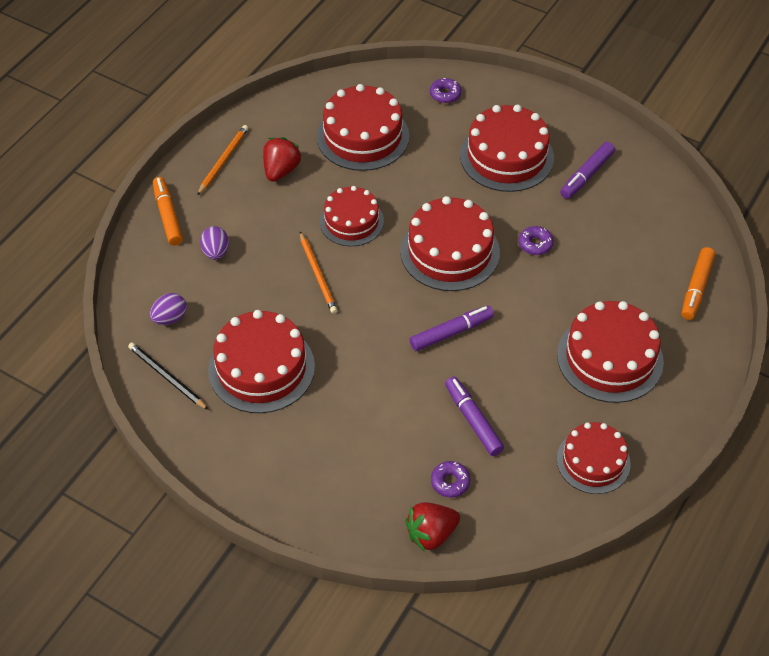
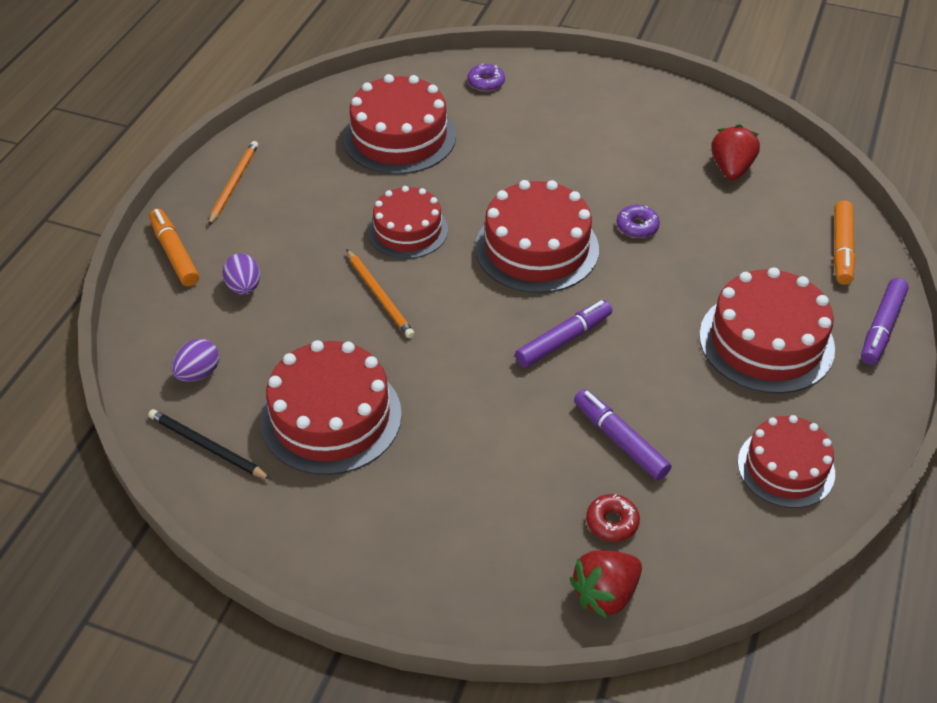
camera: 10 degrees left, 5 degrees down
red strawberry [263,137,302,182] -> red strawberry moved to [711,124,760,180]
purple donut [431,461,470,498] -> red donut [586,494,640,542]
red cake [460,105,554,192] -> none
purple marker [560,142,615,199] -> purple marker moved to [861,278,909,365]

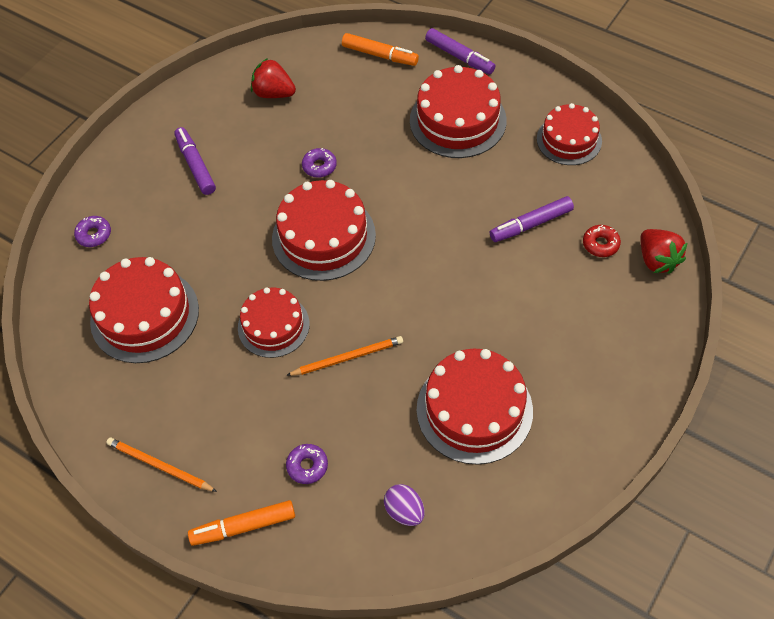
camera: 75 degrees left, 10 degrees up
black pencil [148,409,271,479] -> none
purple egg [223,253,260,295] -> purple donut [286,444,328,484]
purple marker [515,300,612,368] -> purple marker moved to [174,127,216,195]

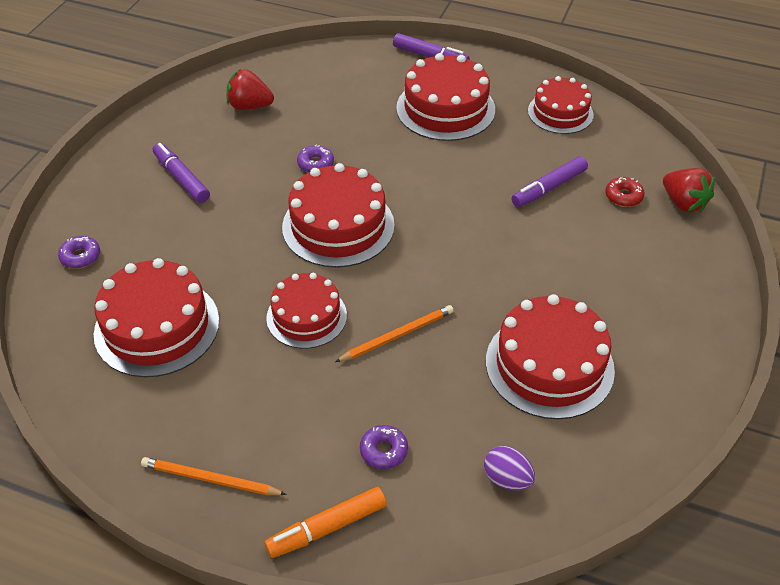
camera: 15 degrees left, 10 degrees down
orange marker [342,33,419,66] -> none

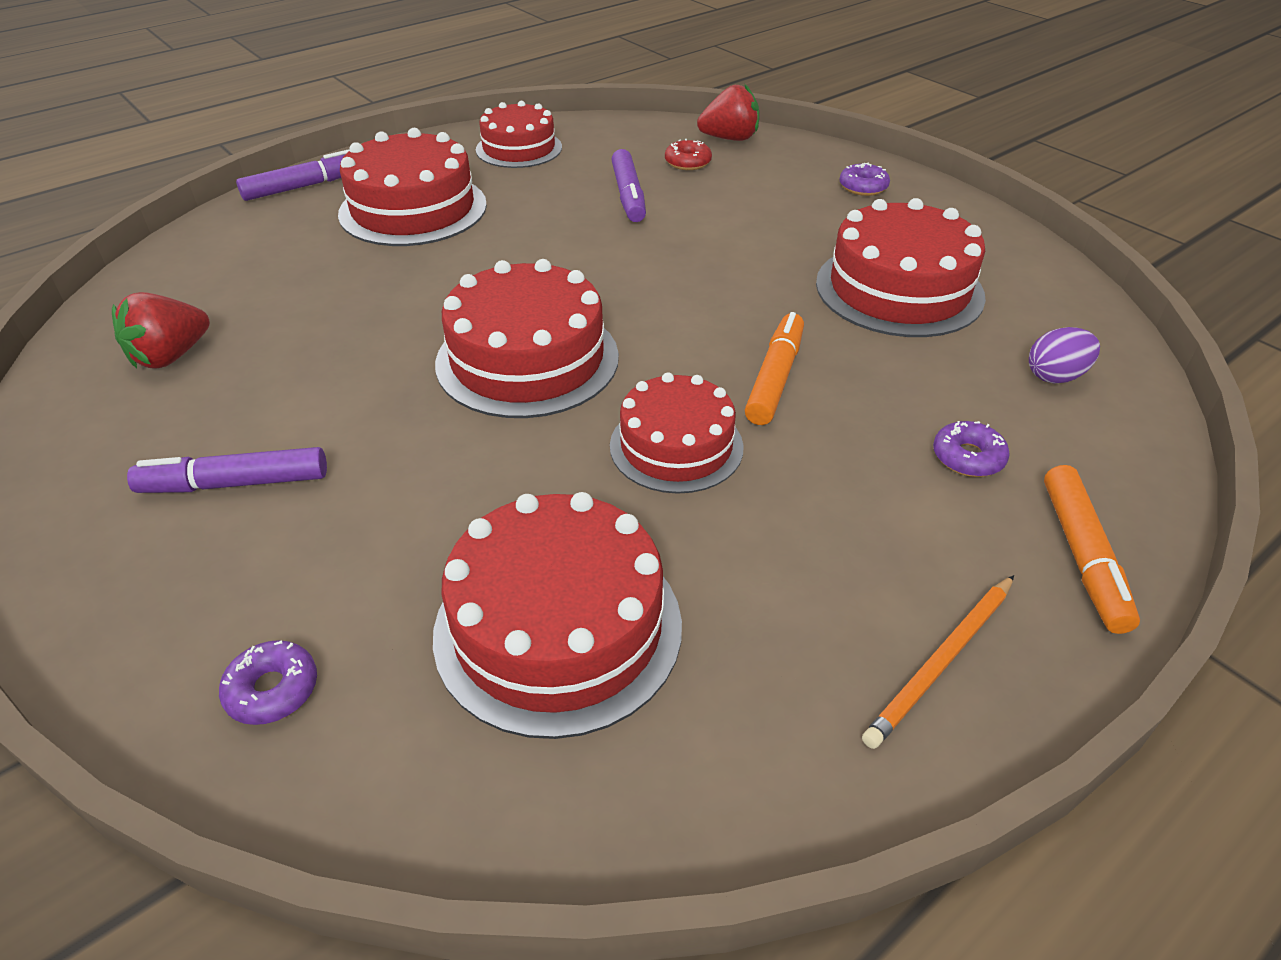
camera: 60 degrees left, 5 degrees down
purple donut [297,144,334,173] -> purple donut moved to [839,163,890,196]
orange pencil [335,305,454,362] -> orange marker [745,312,804,425]

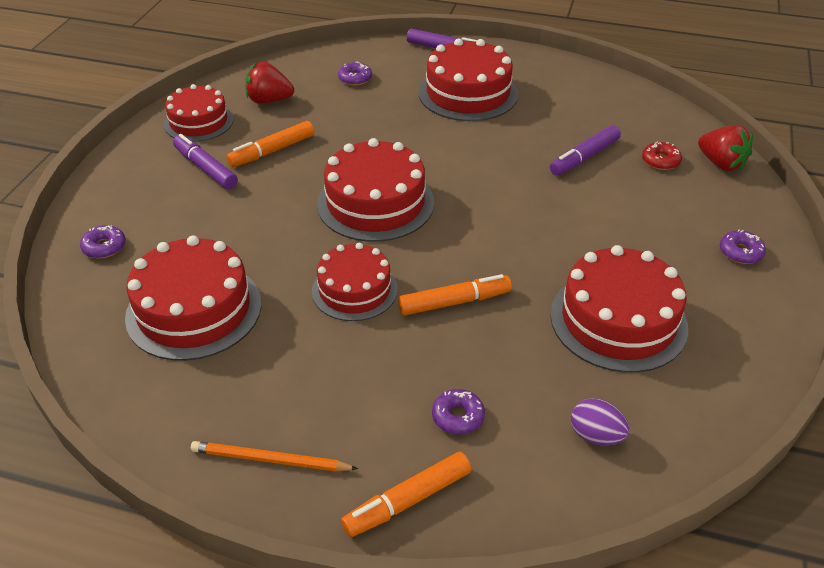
camera: 55 degrees right, 0 degrees up
red cake [476,101,562,168] -> red cake moved to [164,84,233,142]
none -> orange marker [226,121,314,167]
none -> purple donut [338,61,372,86]

